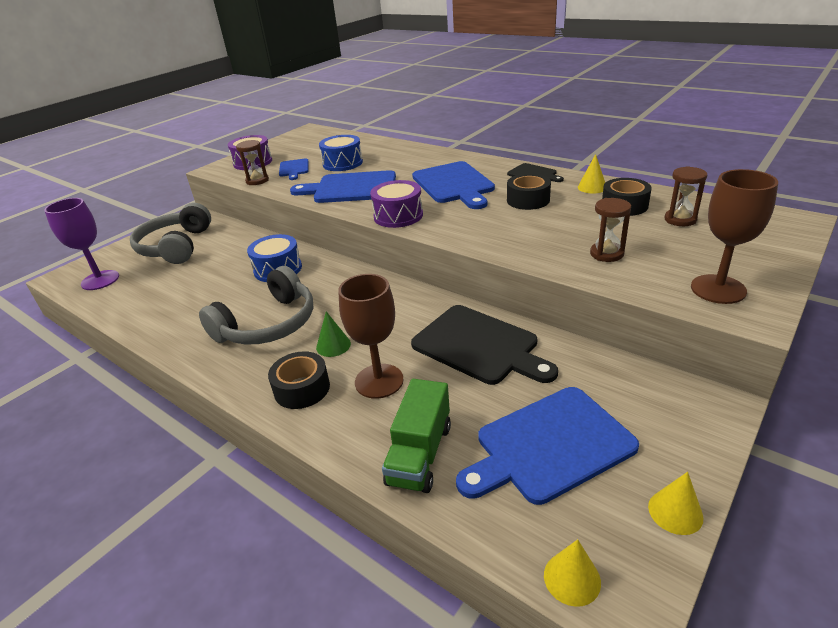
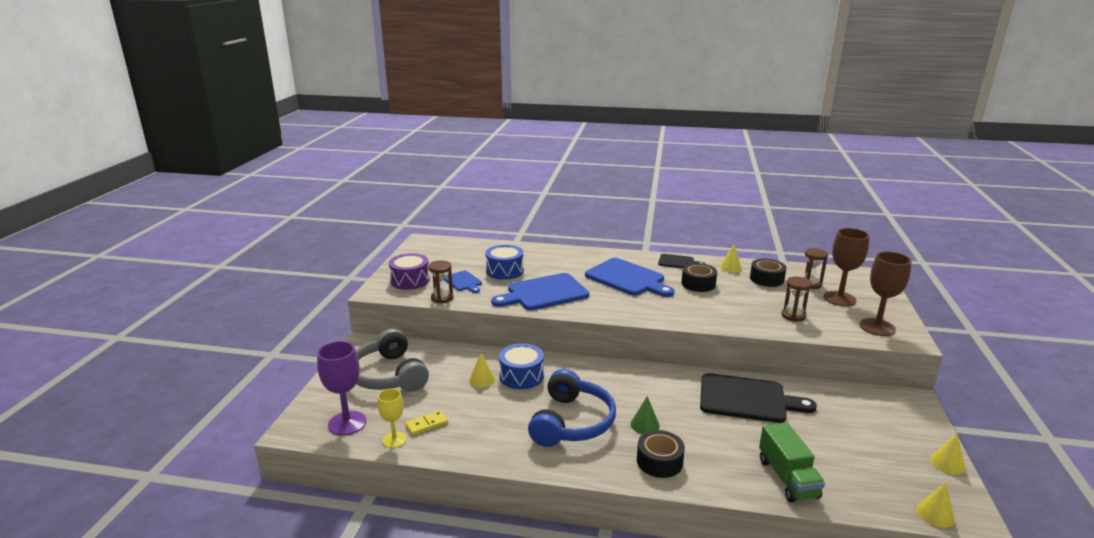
camera: 30 degrees left, 10 degrees down
grey headphones [199,266,313,344] -> blue headphones [528,369,616,447]
brown goblet [338,274,404,399] -> brown goblet moved to [824,228,869,306]
purple drum [370,180,423,228] -> none
blue cutting board [456,387,639,505] -> none
none -> yellow goblet [378,388,407,448]
none -> yellow domino [405,411,448,436]
none -> yellow cone [469,353,495,388]

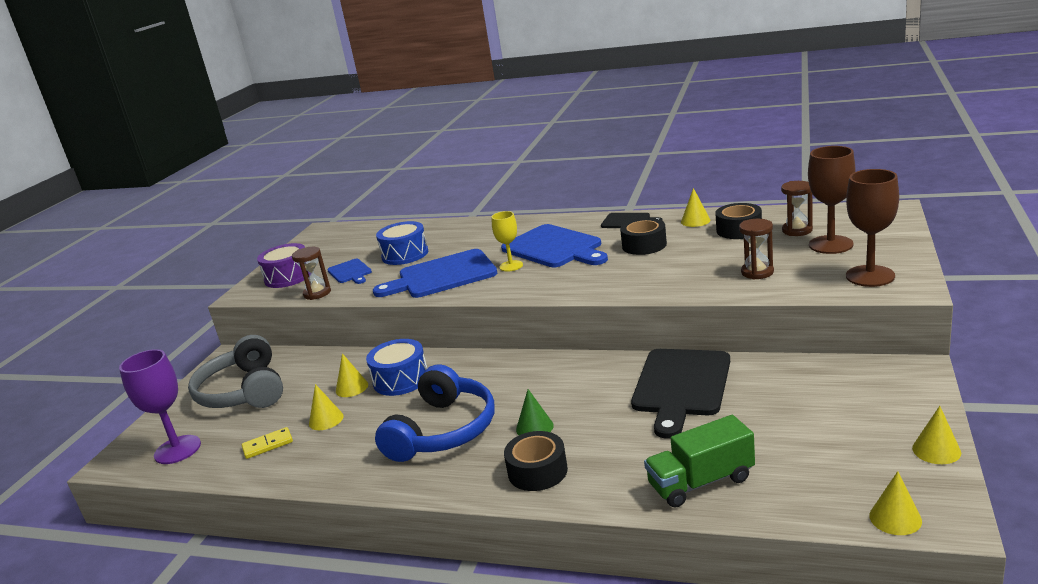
camera: 10 degrees right, 0 degrees up
yellow goblet [378,388,407,448] -> yellow goblet moved to [491,211,523,272]
black cutting board [700,373,817,423] -> black cutting board turned 90 degrees clockwise [631,349,730,439]
green truck [759,423,825,503] -> green truck turned 75 degrees clockwise [644,415,755,508]
none -> yellow cone [309,384,344,430]

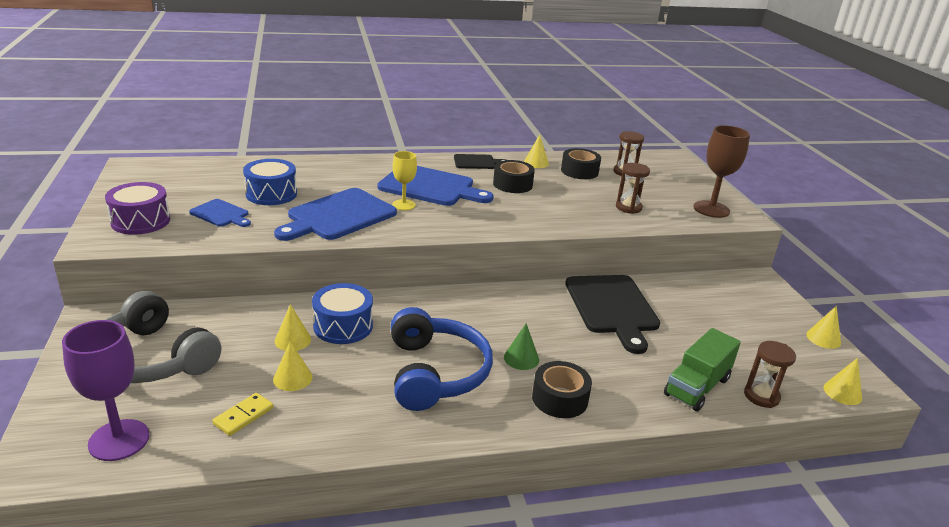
camera: 35 degrees left, 5 degrees up
brown hourglass [292,247,331,300] -> brown hourglass moved to [744,341,796,408]
brown goblet [808,146,855,254] -> none

